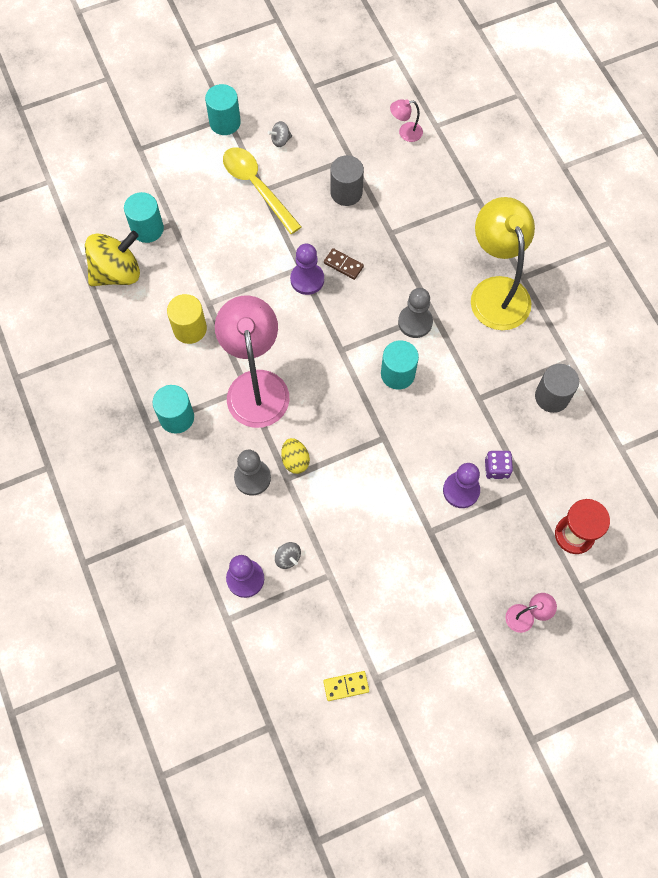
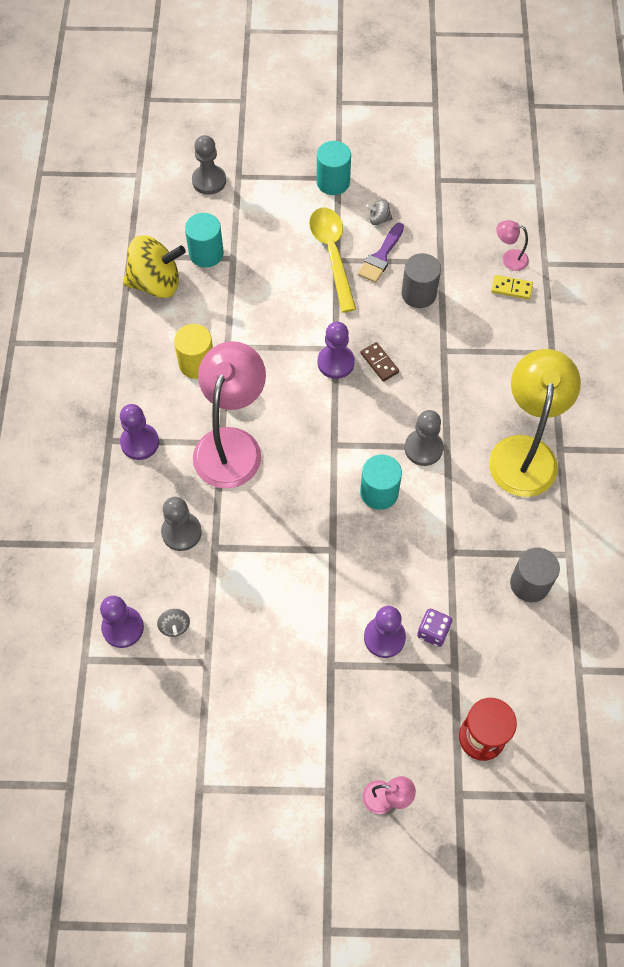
camera: 25 degrees right, 5 degrees down
turquoise cylinder [153,385,194,434] -> purple pawn [120,404,159,460]
yellow egg [281,438,310,474] -> none
yellow domino [323,671,369,701] -> yellow domino moved to [491,275,533,299]
none -> grey pawn [192,135,226,195]
none -> purple brush [358,223,404,283]

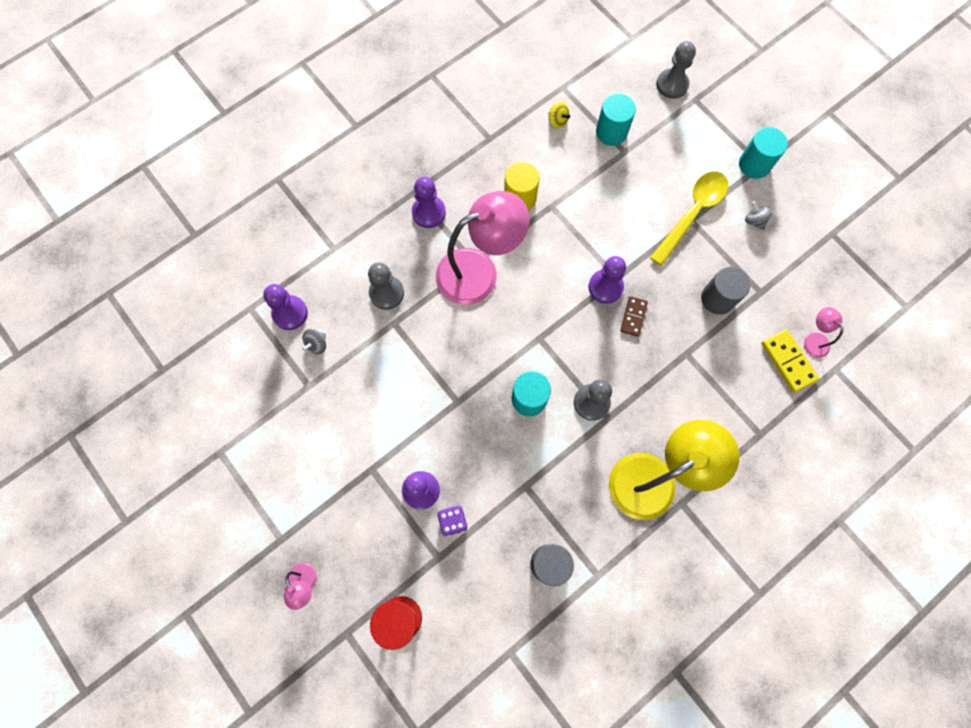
camera: 50 degrees right, 10 degrees up
yellow spinning top [123,235,186,298] -> yellow spinning top [549,101,570,128], size x0.42
purple brush [358,223,404,283] -> none
yellow domino [491,275,533,299] -> yellow domino [761,329,819,392], size x1.50

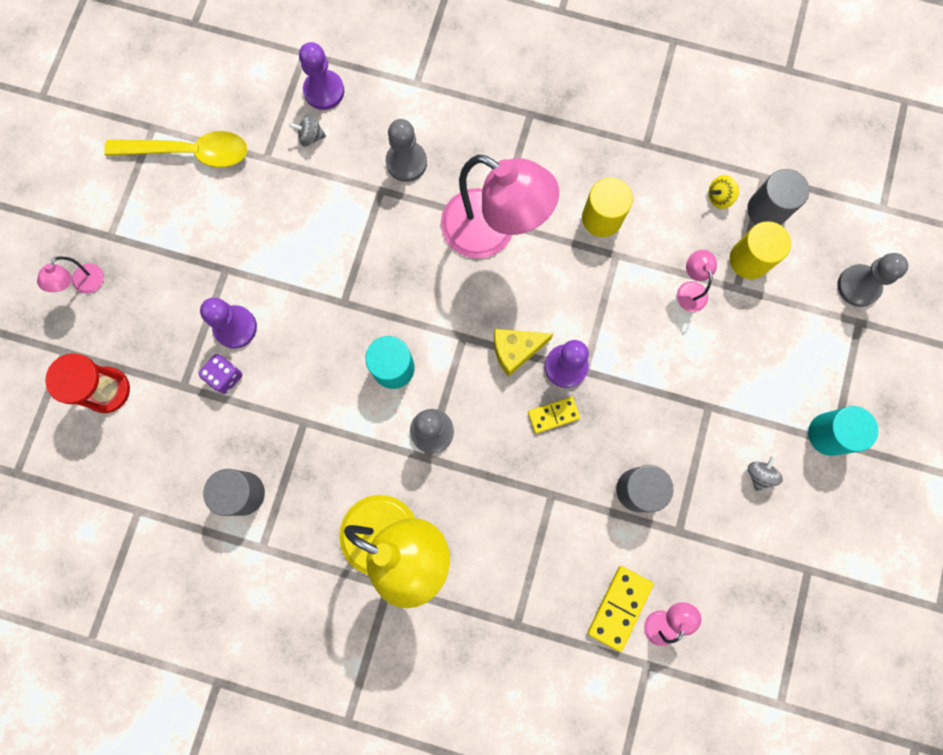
camera: 55 degrees right, 5 degrees up
purple pawn [412,177,446,228] -> none
yellow spinning top [549,101,570,128] -> yellow spinning top turned 60 degrees clockwise [708,175,739,209]
turquoise cylinder [596,94,636,146] -> yellow cylinder [729,221,791,279]
brown domino [620,296,648,337] -> yellow domino [528,397,580,434]
yellow spoon [650,171,729,266] -> yellow spoon moved to [104,131,248,168]
none -> yellow cheese [494,329,553,377]
none -> pink lamp [677,250,717,312]
none -> grey cylinder [747,169,809,225]

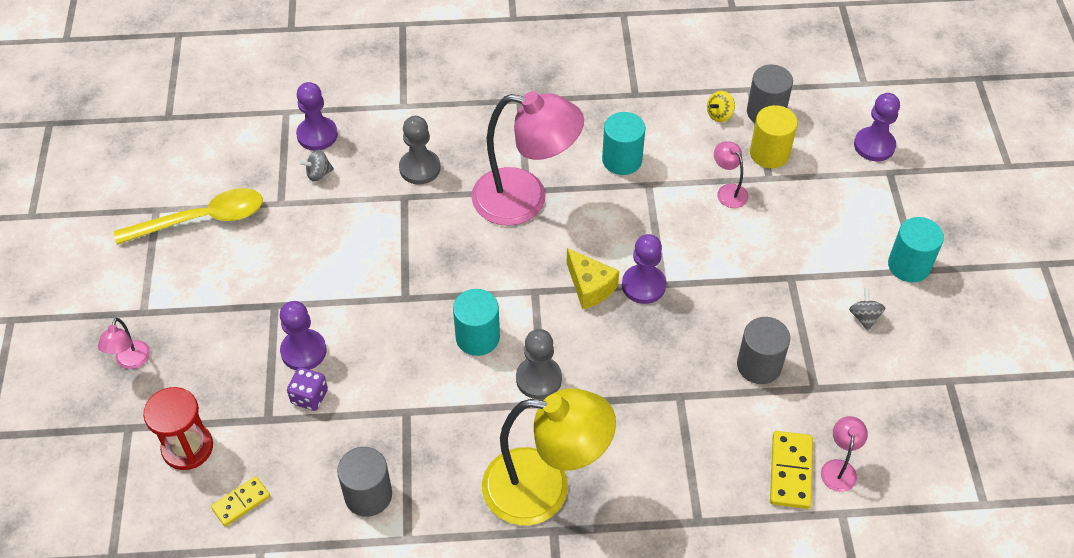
camera: 20 degrees left, 25 degrees down
yellow cheese [494,329,553,377] -> yellow cheese turned 90 degrees counterclockwise [567,248,619,309]
yellow domino [528,397,580,434] -> yellow domino moved to [211,476,270,526]
yellow cylinder [582,178,633,237] -> turquoise cylinder [602,112,646,175]
grey pawn [837,253,908,307] -> purple pawn [854,93,900,161]

